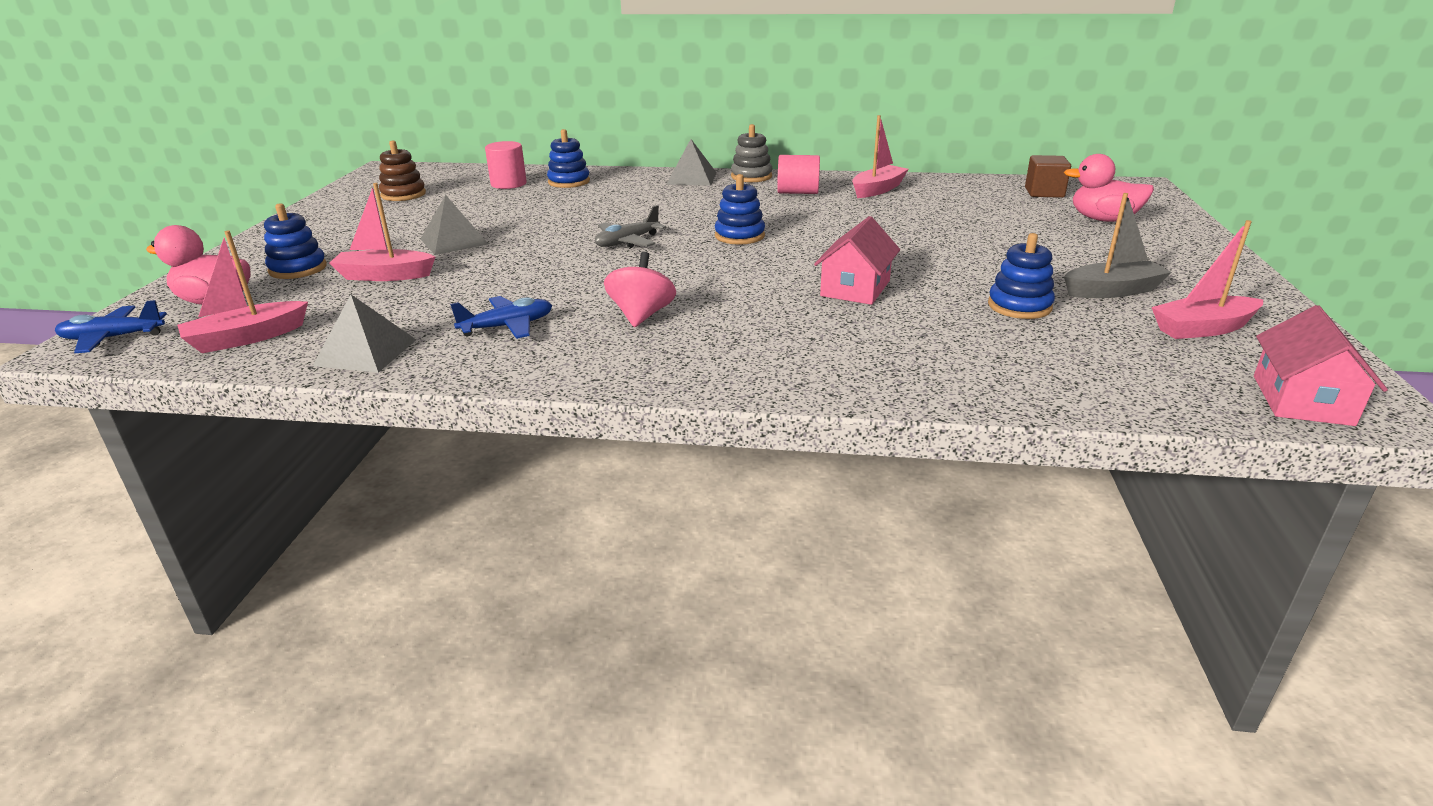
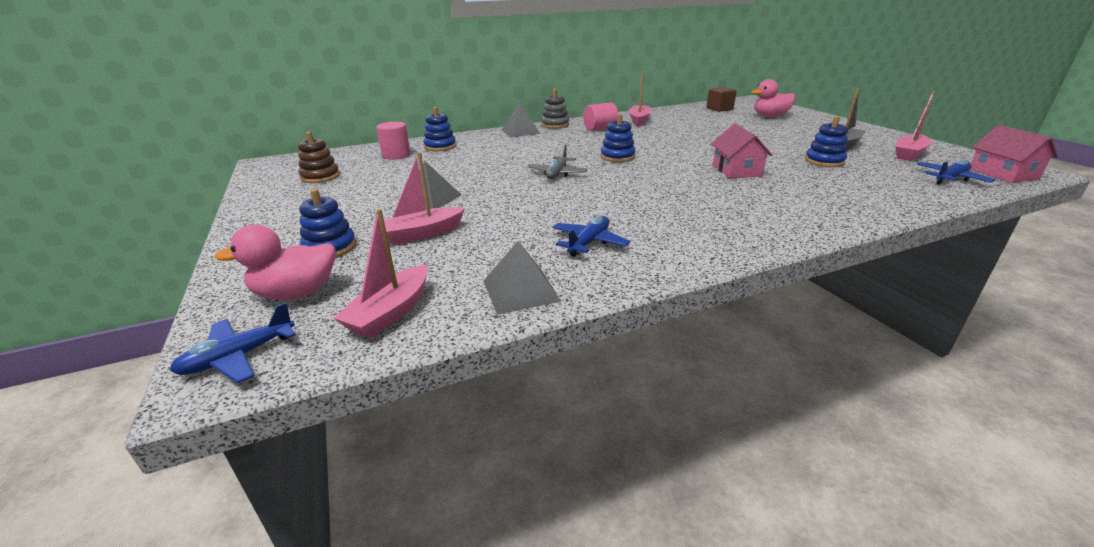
camera: 30 degrees left, 0 degrees up
pink spinning top [604,252,676,327] -> none
none -> blue plane [916,160,995,184]

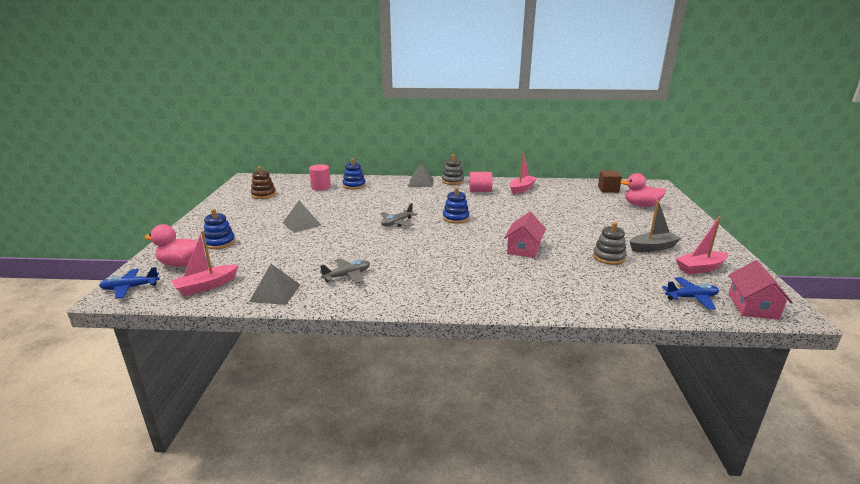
camera: 25 degrees right, 5 degrees down
pink boat [384,152,465,245] -> none
blue plane [552,216,630,257] -> grey plane [320,258,370,284]
blue stacking toy [805,116,848,167] -> grey stacking toy [593,222,627,265]

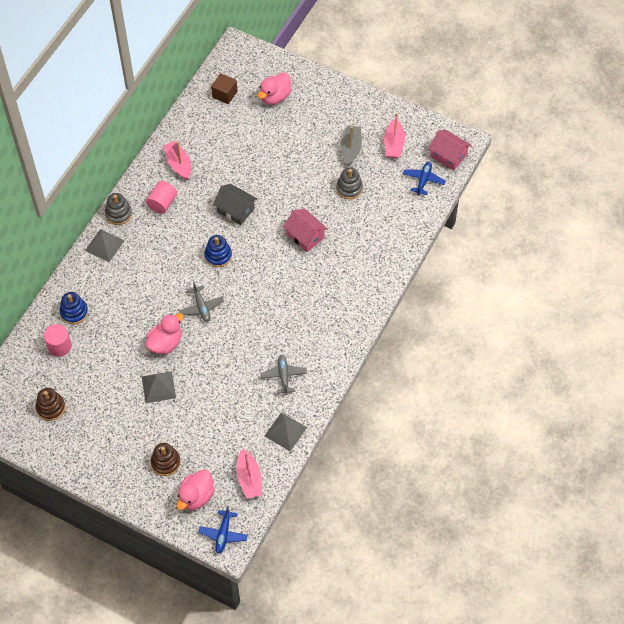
camera: 65 degrees left, 35 degrees up
blue stacking toy [204,209,235,249] -> brown stacking toy [151,443,181,476]
none -> pink duck [146,313,184,354]
none -> grey house [213,184,257,225]

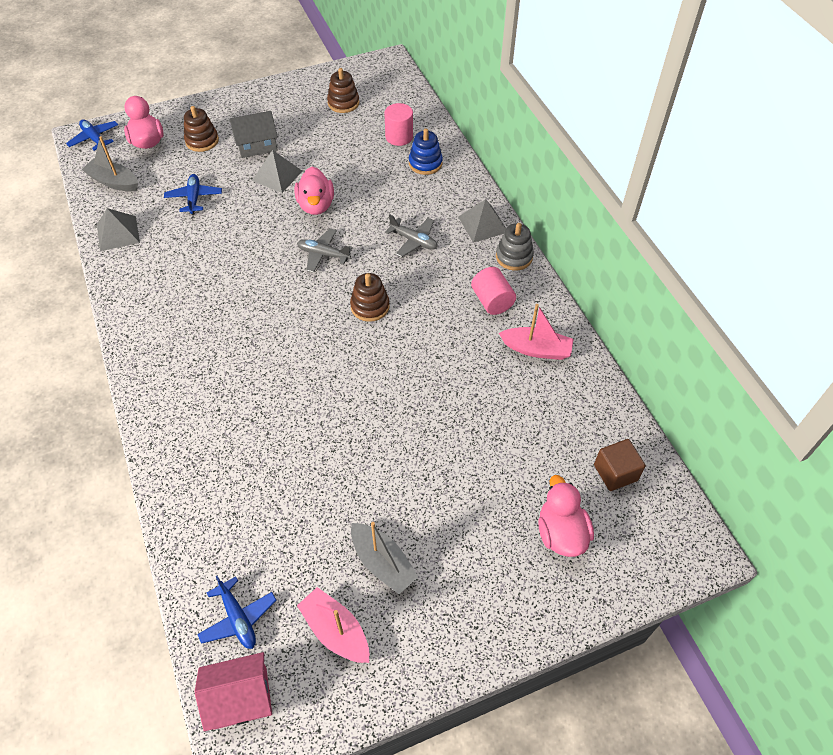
camera: 130 degrees right, 5 degrees down
blue stacking toy [204,235,232,267] -> brown stacking toy [350,273,390,322]
grey house [213,184,257,225] -> grey house moved to [230,111,278,158]
pink boat [236,449,262,499] -> grey boat [82,136,138,192]
grey plane [260,355,307,395] -> grey plane moved to [385,215,438,258]
pink house [283,209,328,252] -> none
grey stacking toy [336,167,363,199] -> none
none -> blue plane [164,174,222,215]

